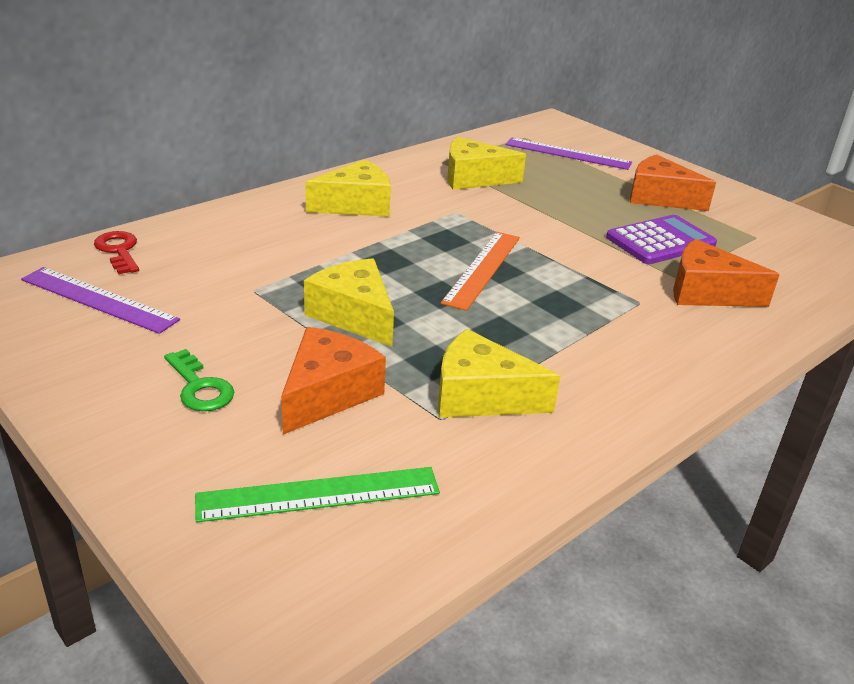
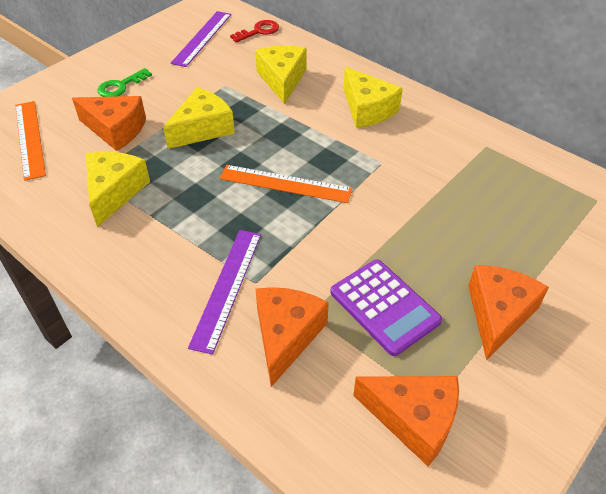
camera: 85 degrees right, 15 degrees up
green ruler [195,467,440,522] -> orange ruler [15,101,46,181]
yellow cheese [447,137,526,190] -> yellow cheese moved to [255,46,307,104]
purple ruler [506,138,632,170] -> purple ruler moved to [188,230,261,355]
none -> orange cheese [353,376,459,466]

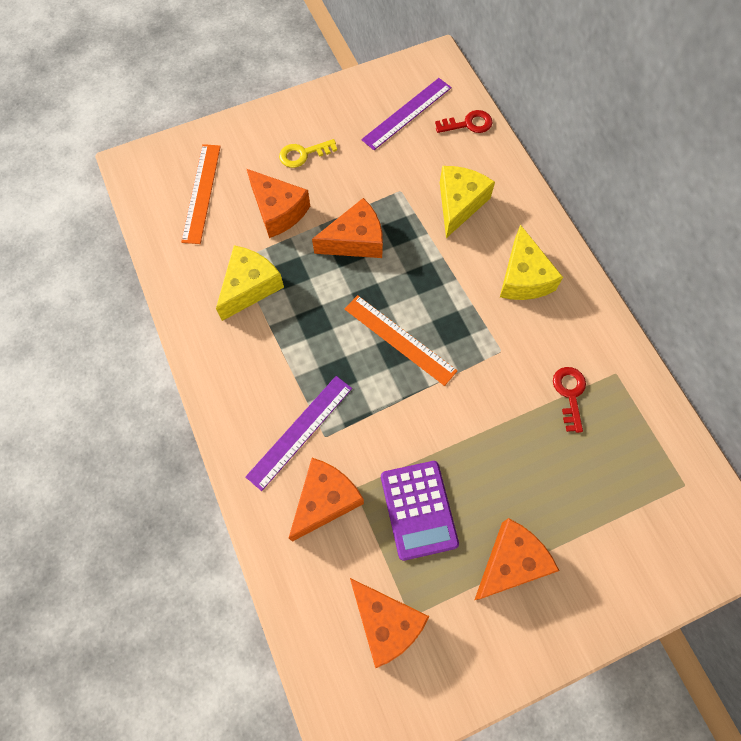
camera: 25 degrees right, 20 degrees up
green key [97,68,152,97] -> yellow key [279,139,337,168]
yellow cheese [163,87,235,149] -> orange cheese [312,198,383,258]
none -> red key [553,367,586,433]

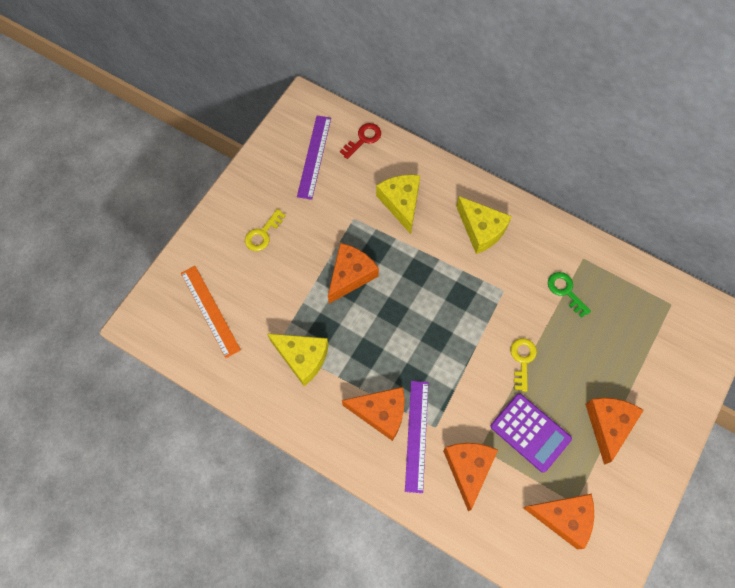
camera: 35 degrees left, 0 degrees up
yellow cheese [216,245,284,321] -> yellow cheese turned 120 degrees clockwise [267,334,329,386]
orange cheese [247,169,310,238] -> orange cheese moved to [342,387,404,441]
orange ruler [345,295,457,386] -> none
red key [553,367,586,433] -> green key [548,272,591,318]
none -> yellow key [510,338,537,392]

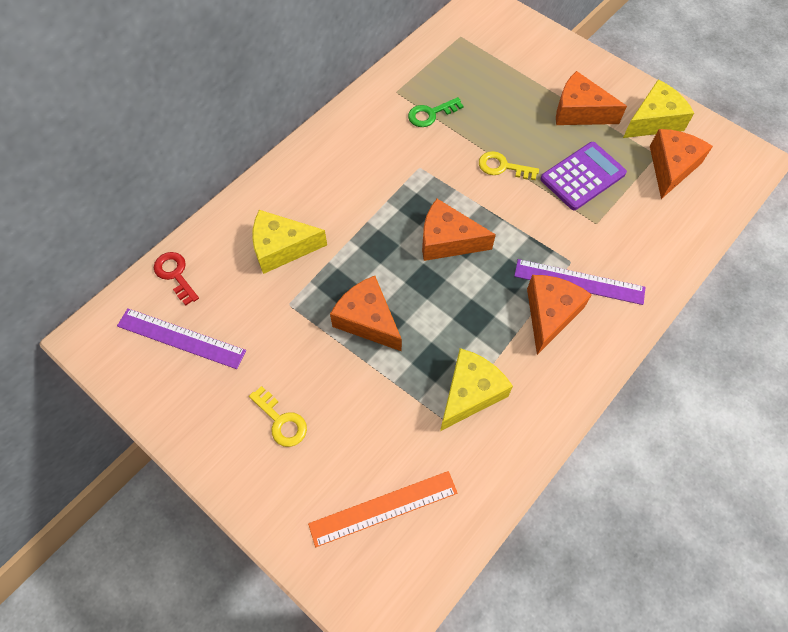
camera: 80 degrees left, 5 degrees down
orange cheese [443,443,498,511] -> orange cheese moved to [422,199,496,261]
yellow cheese [456,196,512,254] -> yellow cheese moved to [623,80,694,138]

